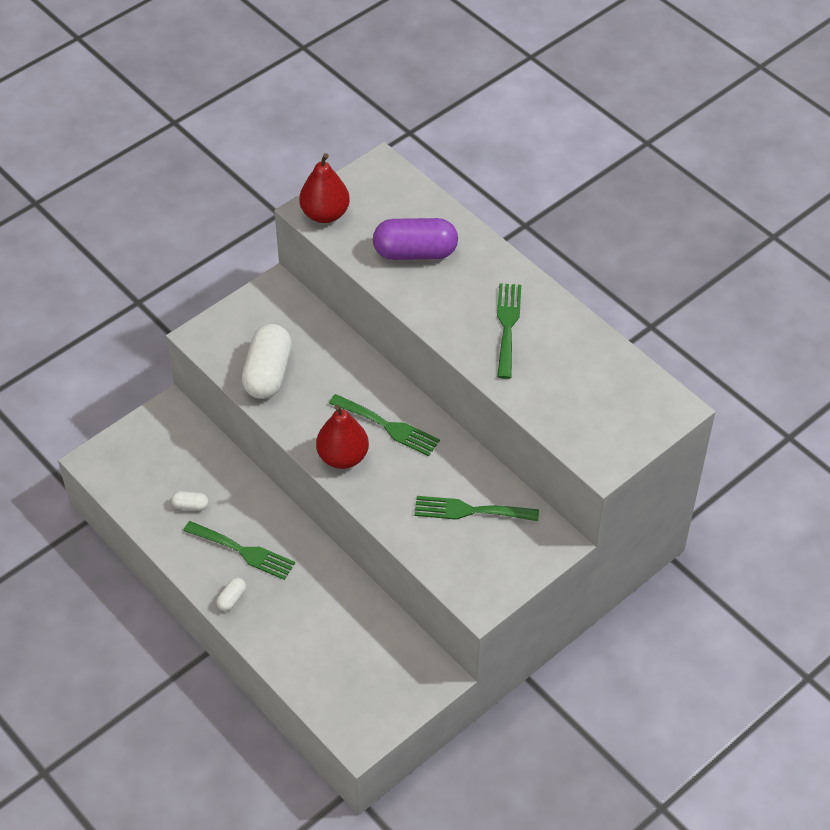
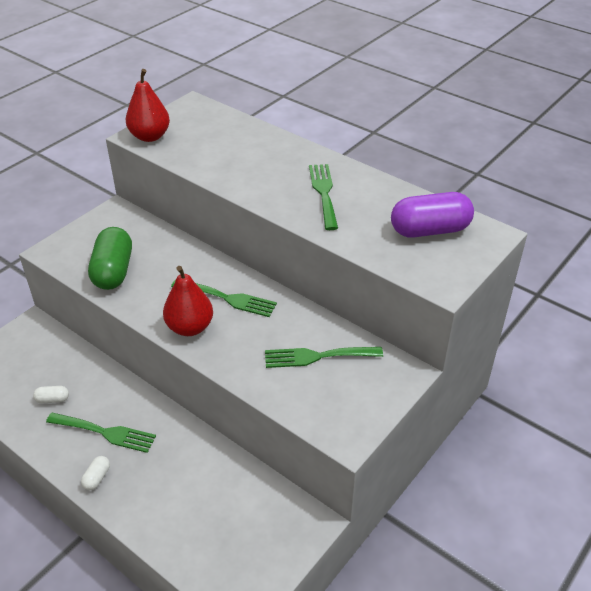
camera: 10 degrees left, 10 degrees down
white capsule [242,324,292,399] -> green capsule [88,227,132,290]
purple capsule [373,218,458,260] -> purple capsule moved to [391,192,474,238]

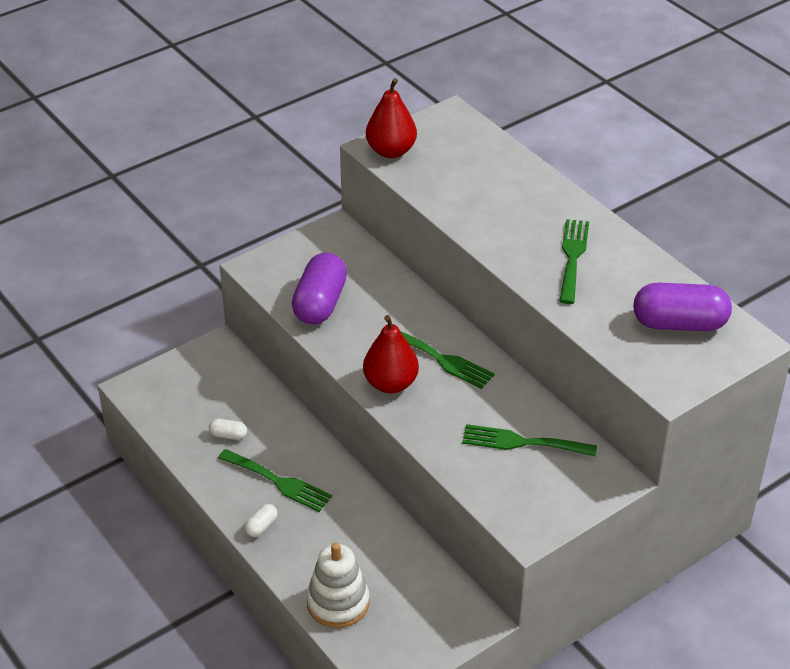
camera: 15 degrees right, 0 degrees up
green capsule [88,227,132,290] -> purple capsule [292,253,347,324]
none -> white stacking toy [306,542,369,628]

